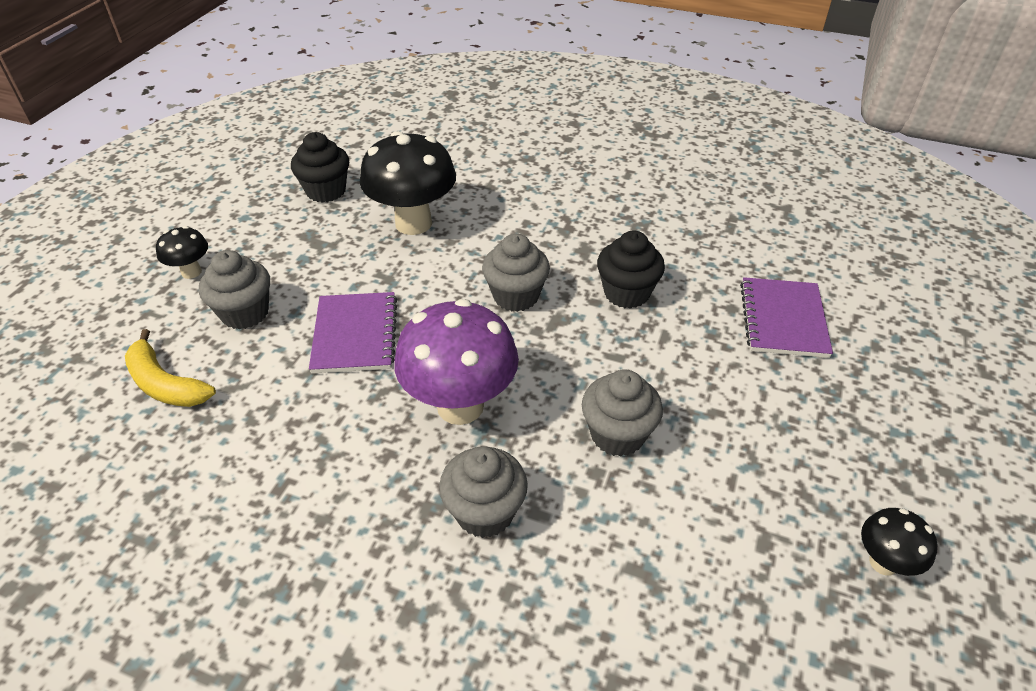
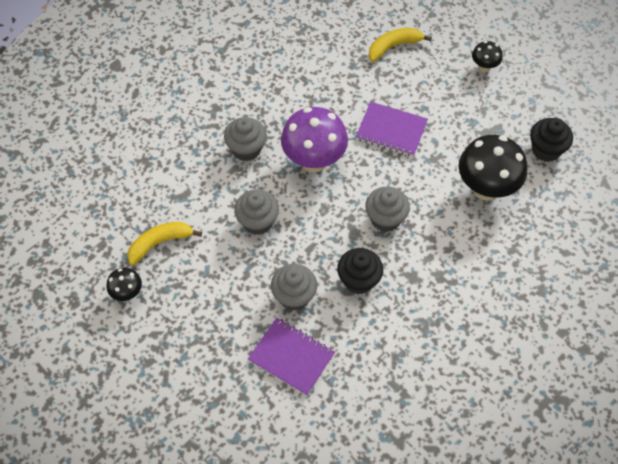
camera: 115 degrees right, 15 degrees up
grey cupcake [199,250,270,329] -> grey cupcake moved to [271,264,317,311]
none -> yellow banana [127,222,202,265]

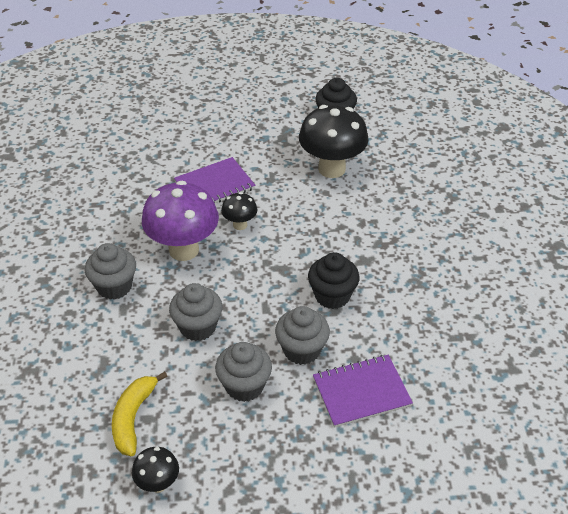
camera: 50 degrees left, 15 degrees down
grey cupcake [365,186,410,232] -> grey cupcake moved to [215,342,272,402]
yellow banana [368,28,432,62] -> none
black mushroom [472,41,503,72] -> black mushroom moved to [221,192,257,230]

